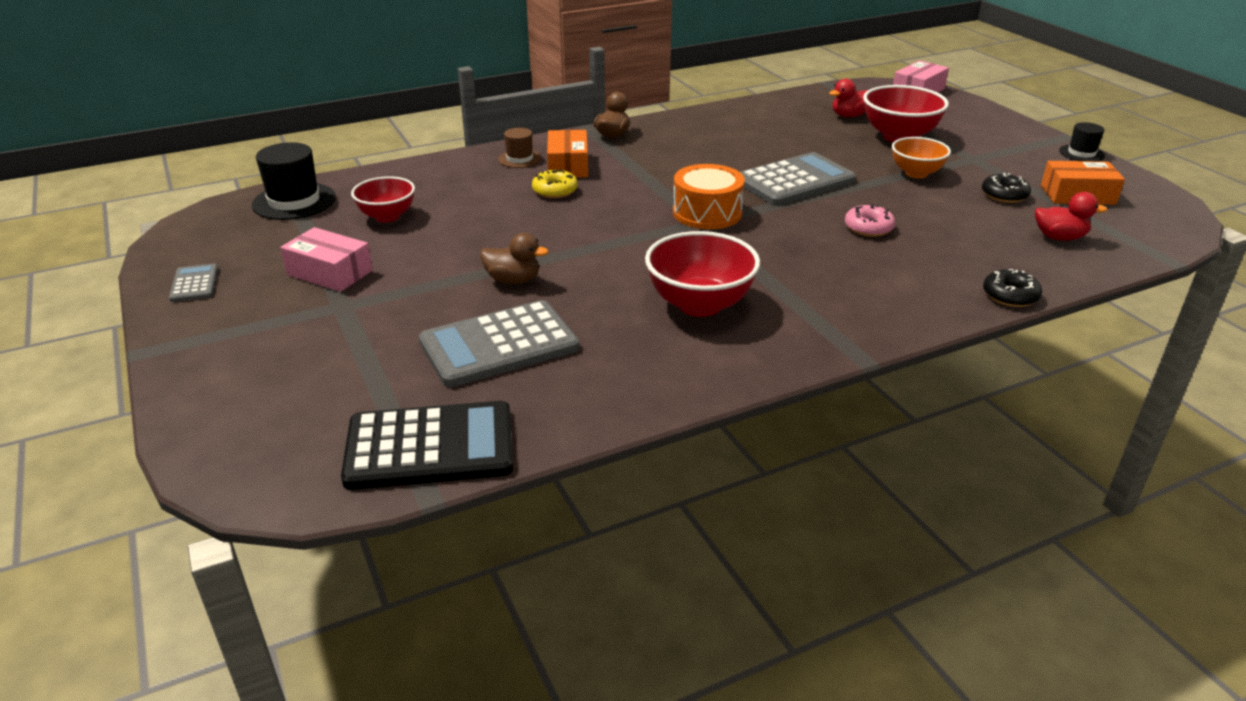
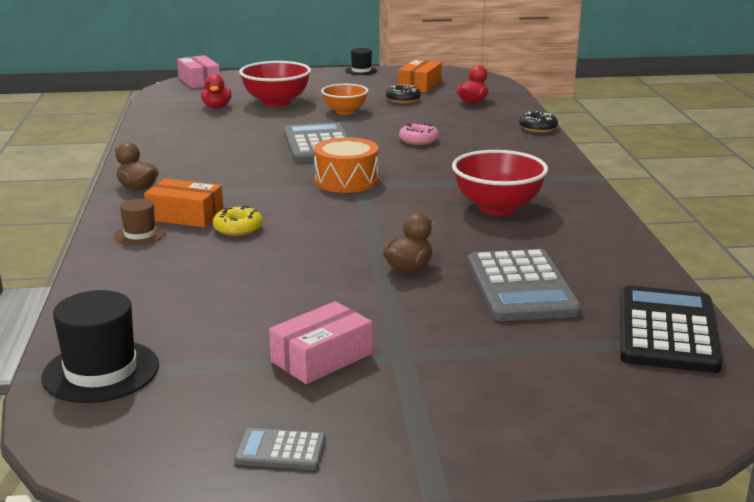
camera: 70 degrees left, 10 degrees down
red bowl [351,176,415,222] -> none

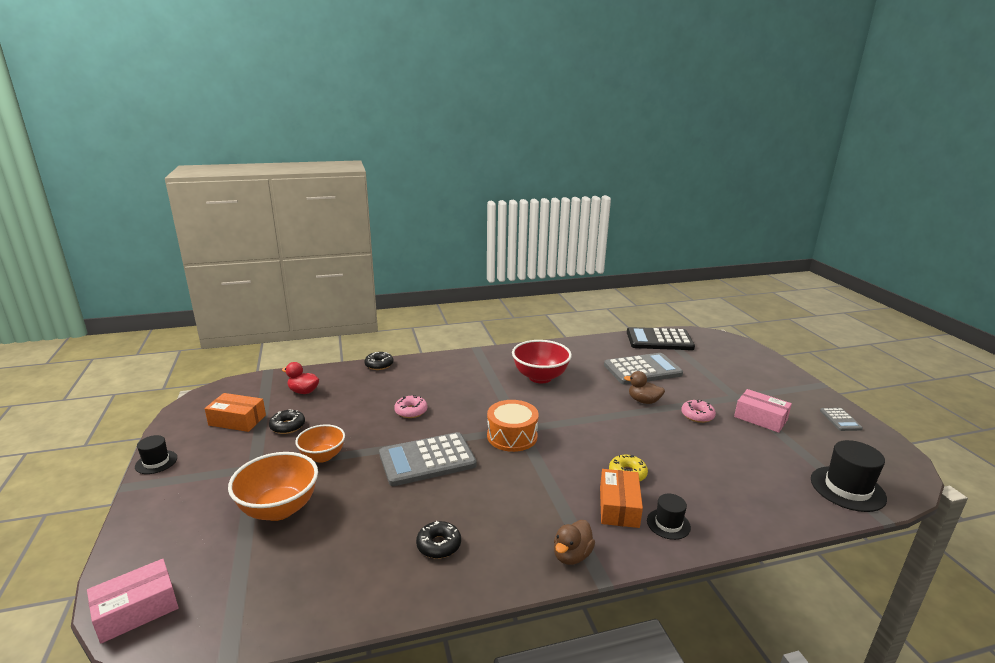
camera: 100 degrees left, 0 degrees up
brown hat [114,199,166,245] -> black hat [647,494,691,540]
red duck [201,74,232,109] -> none
red bowl [239,61,311,107] -> orange bowl [228,452,318,521]
none -> black donut [416,521,461,559]
none -> pink donut [681,399,716,423]

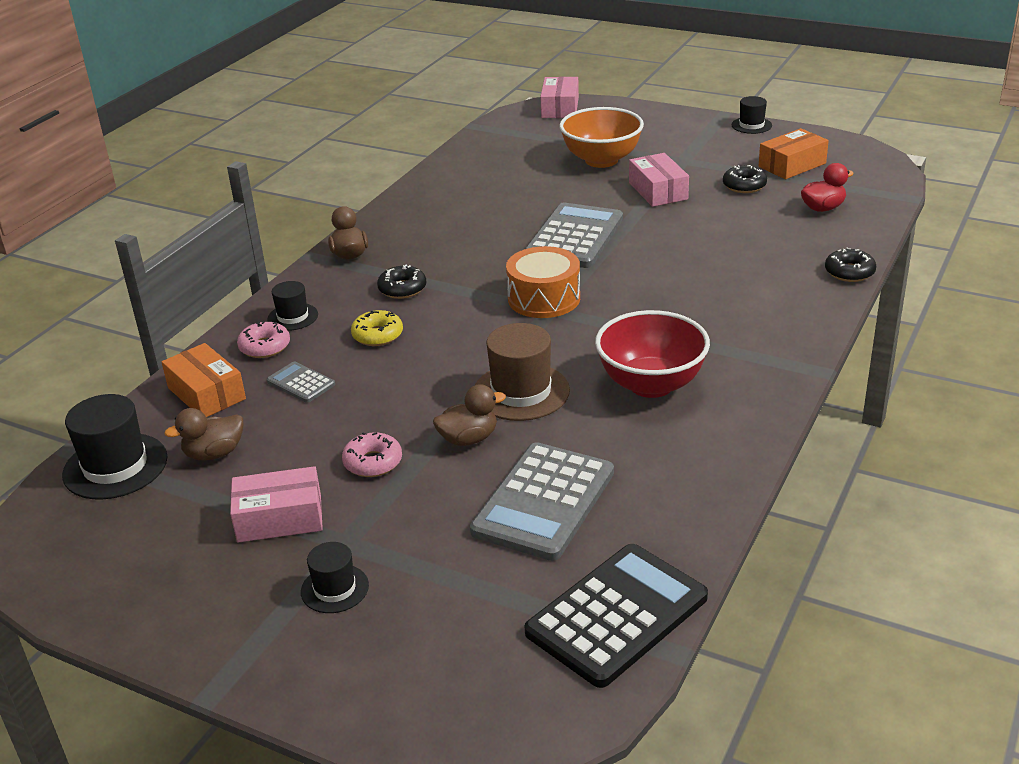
camera: 135 degrees right, 10 degrees up
orange bowl [295,424,345,463] -> pink box [629,153,689,207]
pink donut [394,395,427,418] -> pink donut moved to [237,321,290,358]
black donut [416,521,461,559] -> black donut moved to [377,265,426,299]
orange box [600,469,643,528] -> orange box moved to [162,343,246,417]
grey calculator [820,408,863,431] -> grey calculator moved to [267,362,335,403]
none -> brown duck [164,408,243,461]
none -> black hat [301,542,369,613]
none -> brown hat [475,323,570,421]

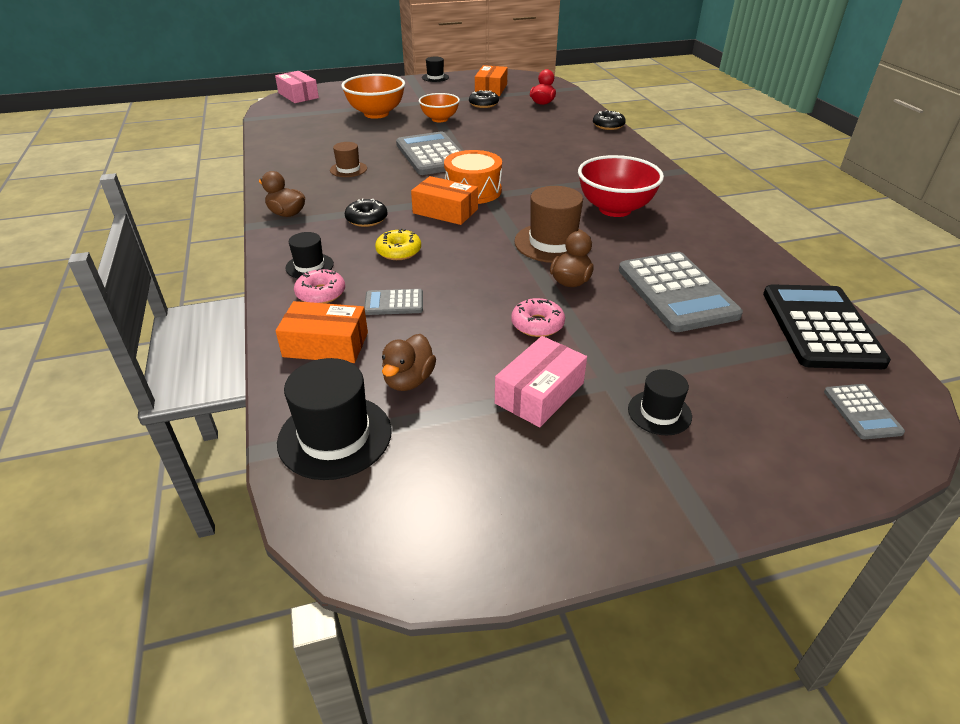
camera: 45 degrees left, 5 degrees up
pink box [629,153,689,207] -> orange bowl [419,93,460,122]
none -> brown hat [330,142,367,177]
none -> orange box [411,176,478,225]
none -> grey calculator [824,384,905,439]

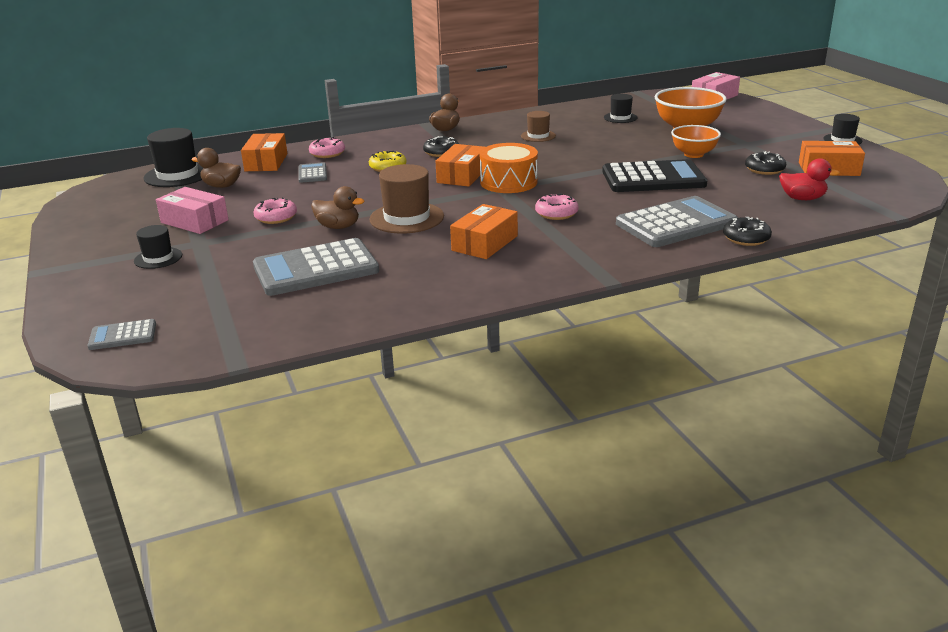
camera: 85 degrees right, 10 degrees down
black hat [285,232,334,278] -> black hat moved to [604,94,637,123]
grey calculator [396,131,462,175] -> grey calculator moved to [616,196,738,247]
red bowl [578,155,664,217] -> orange box [450,204,518,259]
black calculator [763,284,891,369] -> black calculator moved to [602,159,708,192]
none -> pink donut [535,193,579,220]

